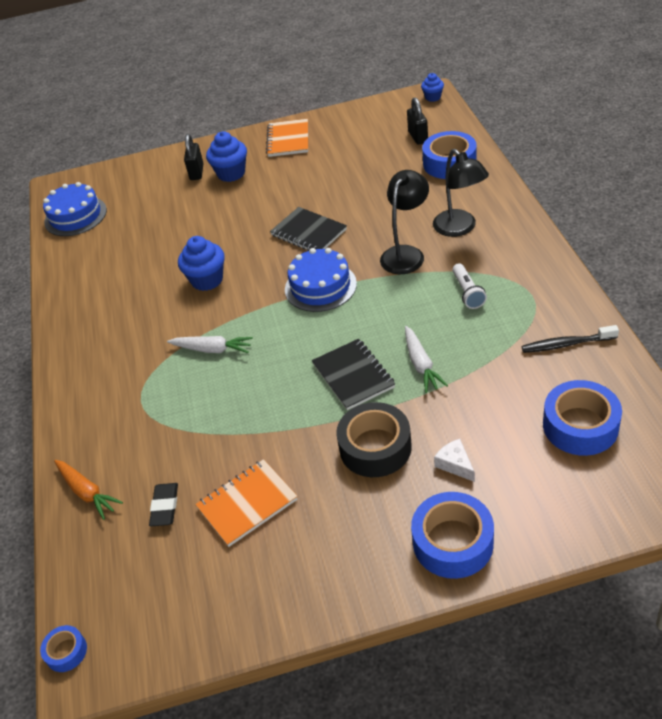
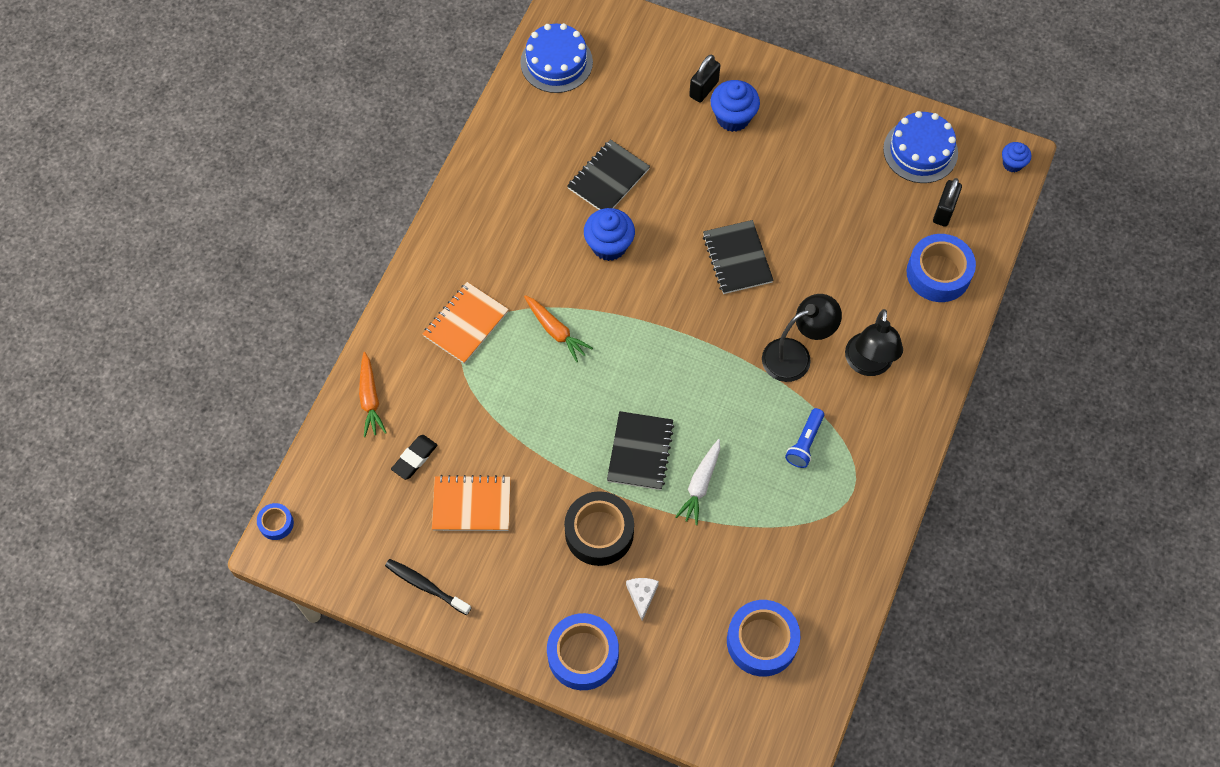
camera: 30 degrees right, 20 degrees up
white carrot [167,336,253,353] -> orange carrot [524,295,593,362]
orange notebook [266,119,308,157] -> orange notebook moved to [422,282,509,364]
blue cake [285,248,357,312] -> blue cake moved to [883,111,958,183]
white flashlight [452,263,487,309] -> blue flashlight [785,408,824,468]
black toothbrush [522,325,619,353] -> black toothbrush moved to [385,559,471,615]
none -> black notebook [567,139,650,210]

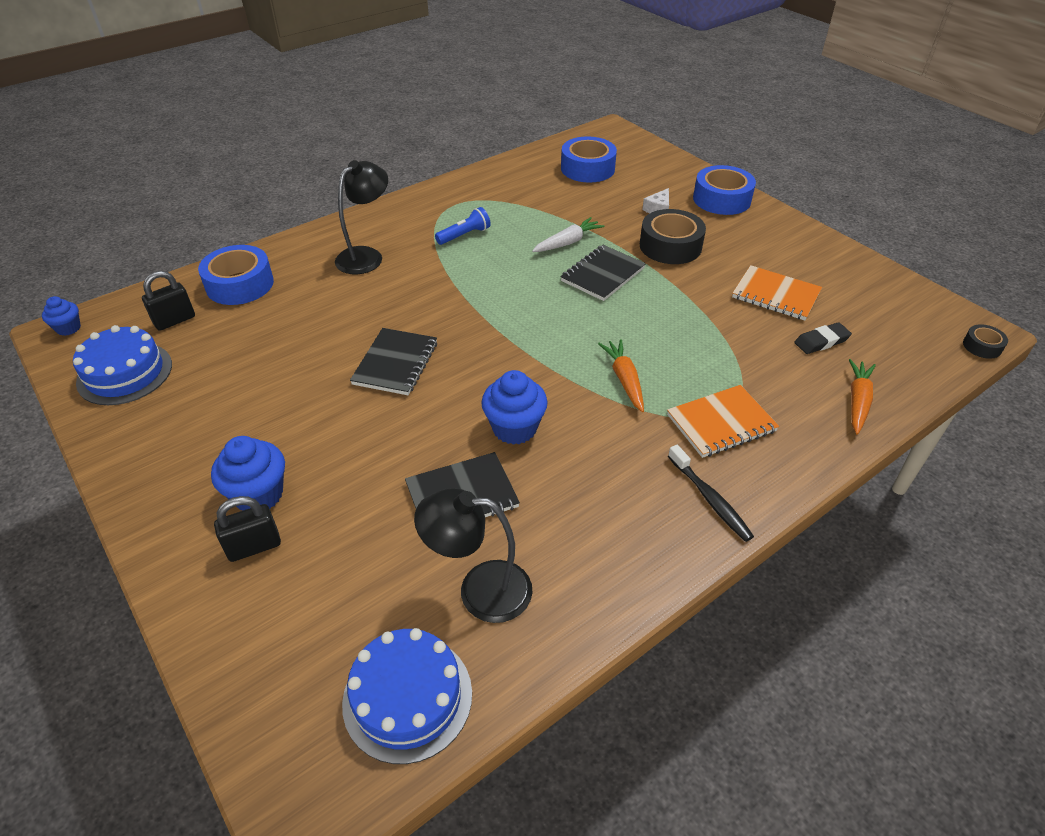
camera: 150 degrees left, 20 degrees down
blue tape [257,503,294,540] -> black tape [963,324,1008,359]
black toothbrush [385,559,471,615] -> black toothbrush moved to [668,445,754,542]
black lamp [762,294,842,382] -> black lamp moved to [414,488,533,623]

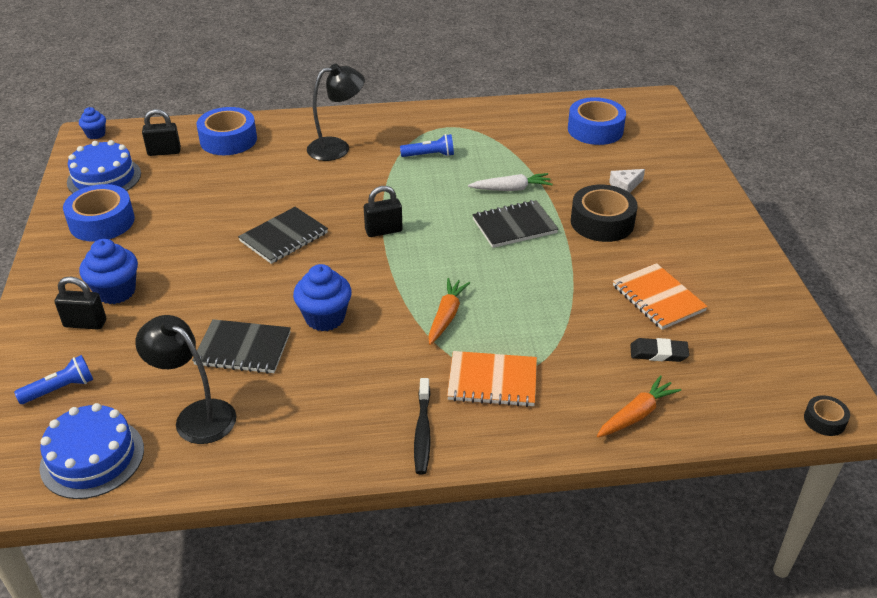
camera: 30 degrees right, 5 degrees down
blue tape [693,165,756,215] -> blue tape moved to [63,184,135,242]
none -> blue flashlight [14,355,93,404]
none -> black padlock [364,186,403,237]

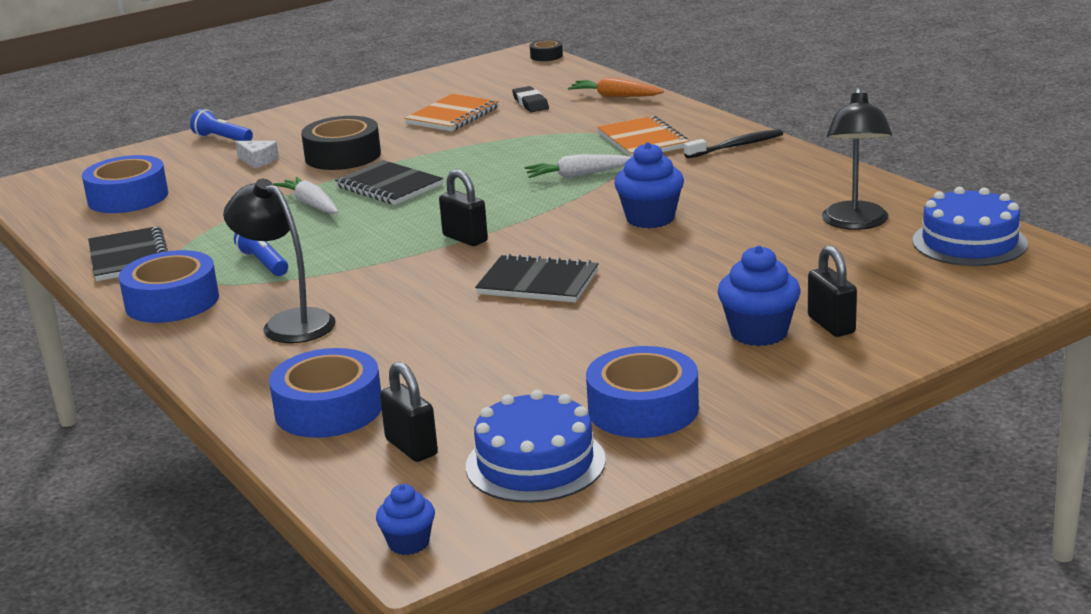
camera: 115 degrees left, 15 degrees down
blue flashlight [14,355,93,404] -> blue flashlight moved to [190,109,253,141]
black notebook [192,319,291,374] -> black notebook moved to [88,226,168,281]
orange carrot [428,278,470,345] -> white carrot [524,154,631,178]
none -> blue tape [119,250,219,323]

